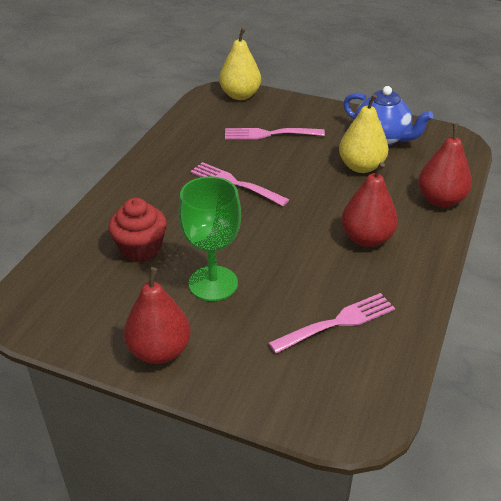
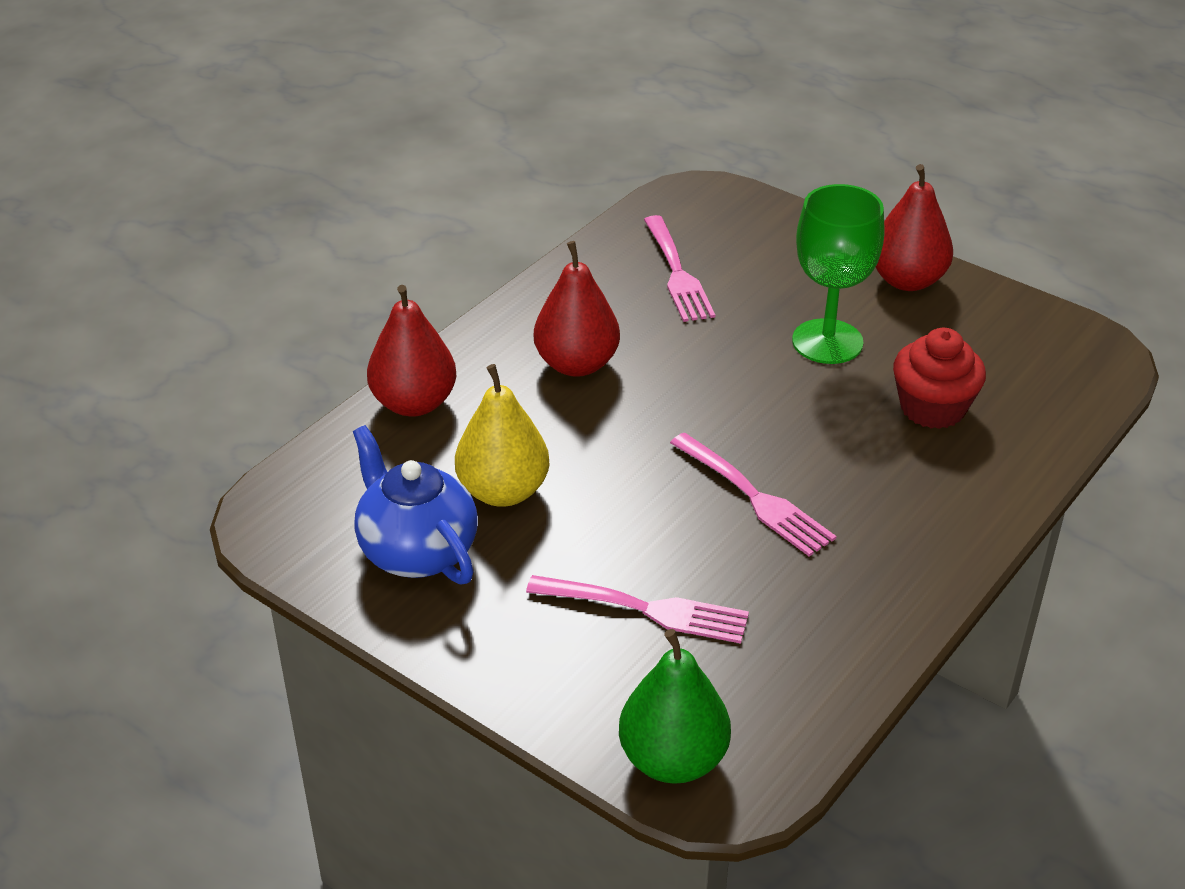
camera: 165 degrees left, 0 degrees up
yellow pear [219,28,261,100] -> green pear [619,629,731,784]
pink fork [269,293,395,354] -> pink fork turned 90 degrees counterclockwise [644,215,715,322]

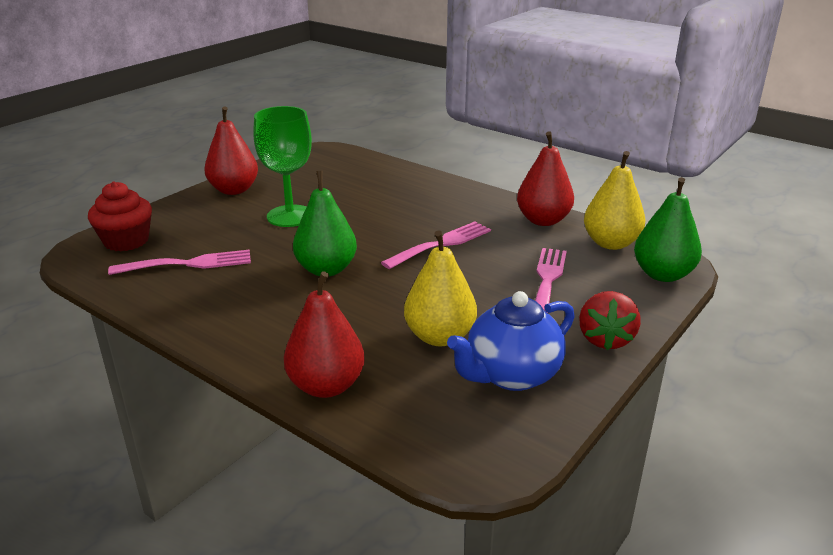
camera: 90 degrees left, 10 degrees down
red pear [534,241,620,377] -> red pear moved to [517,131,574,226]
red cupcake [893,328,986,429] -> red cupcake moved to [88,182,152,252]
none -> green pear [293,171,357,276]
none -> red strawberry [579,291,641,350]
none -> yellow pear [584,151,646,250]

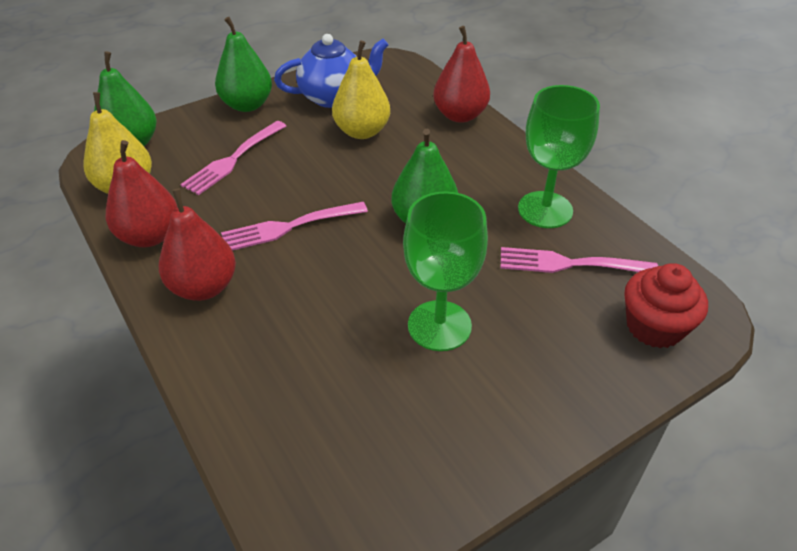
camera: 160 degrees left, 15 degrees up
red pear [204,107,258,195] -> red pear moved to [159,189,236,301]
red strawberry [579,291,641,350] -> green pear [215,17,272,112]
none -> green goblet [518,85,600,228]

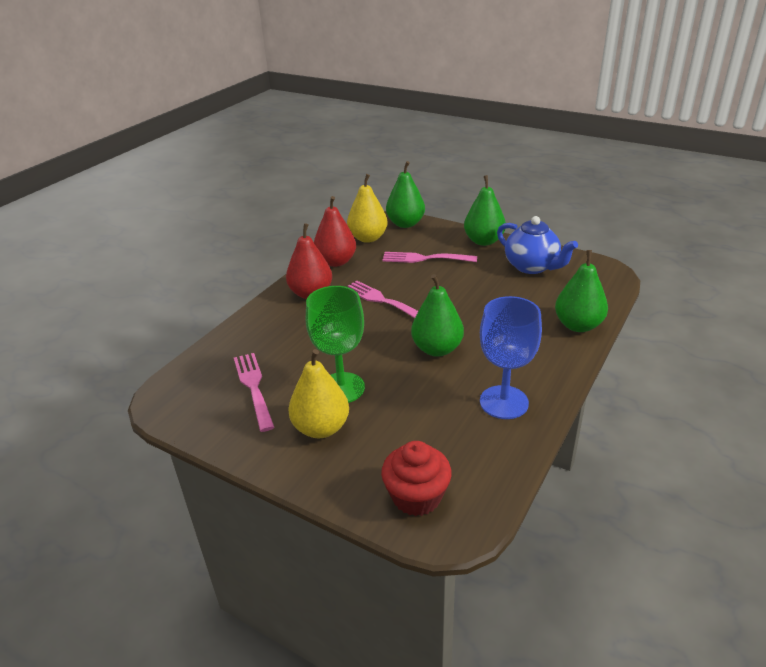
camera: 65 degrees right, 10 degrees down
yellow pear [332,40,390,139] -> yellow pear moved to [288,349,349,438]
red pear [433,26,490,123] -> green pear [555,250,608,332]
pink fork [500,247,658,273] -> pink fork moved to [234,353,274,432]
green goblet [518,85,600,228] -> blue goblet [480,296,542,419]

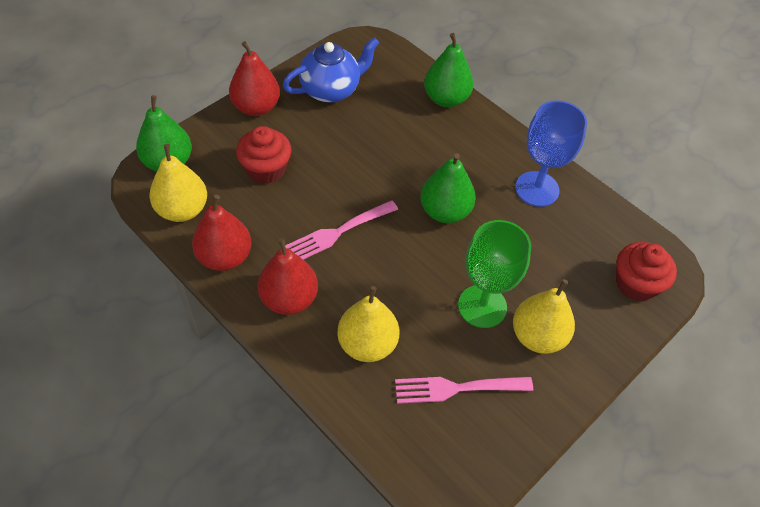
camera: 80 degrees left, 20 degrees up
pink fork [382,252,477,263] -> red cupcake [236,126,292,184]
green pear [464,175,506,246] -> red pear [229,41,280,116]
none -> yellow pear [337,286,399,362]

